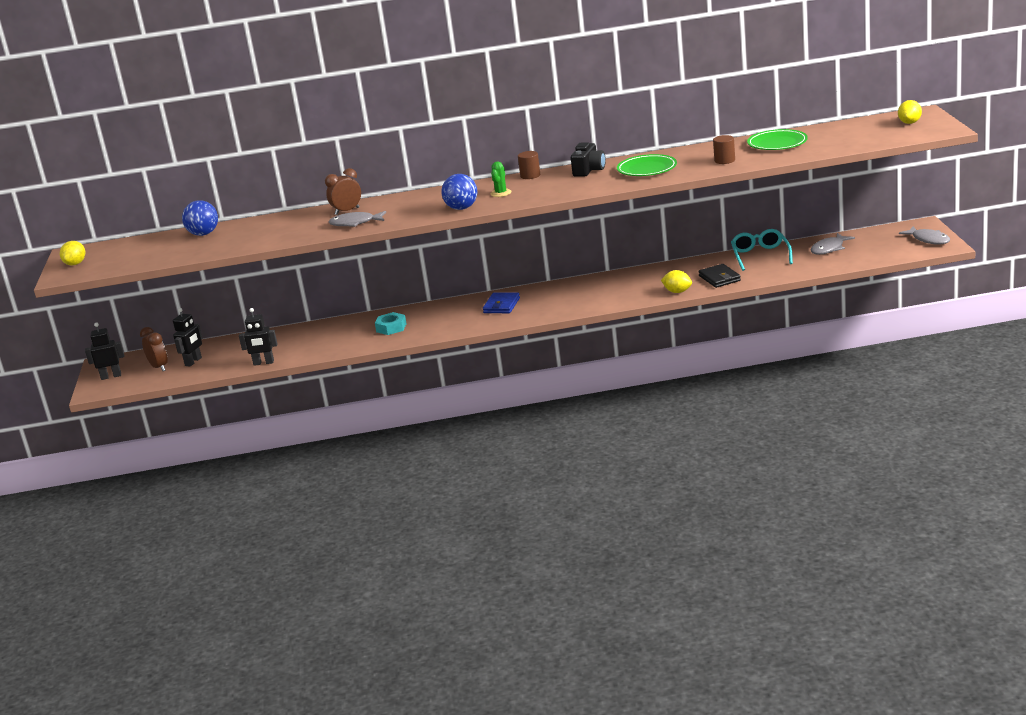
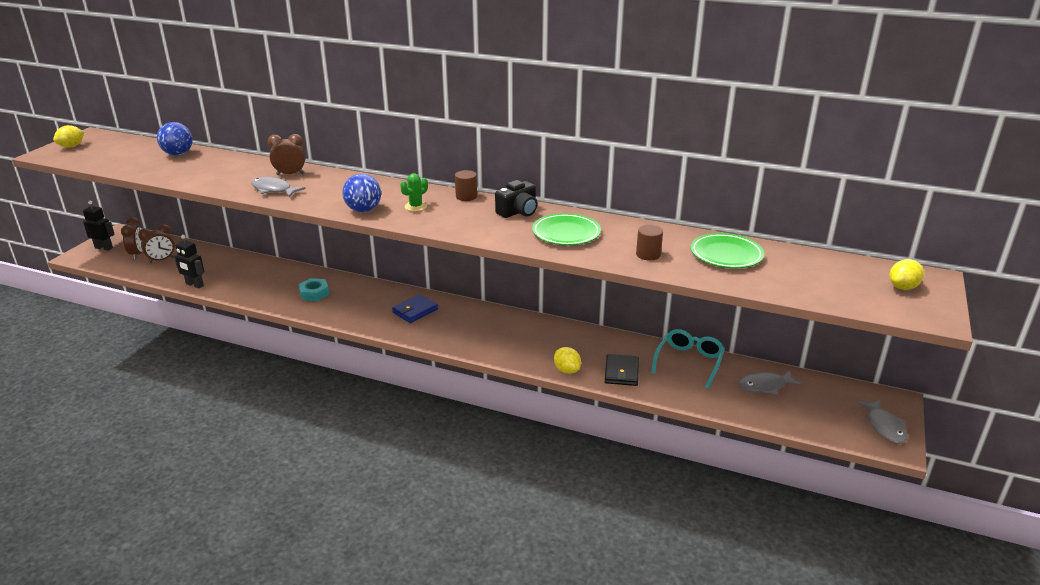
camera: 25 degrees right, 5 degrees up
black robot [173,308,202,366] -> brown clock [138,224,175,263]

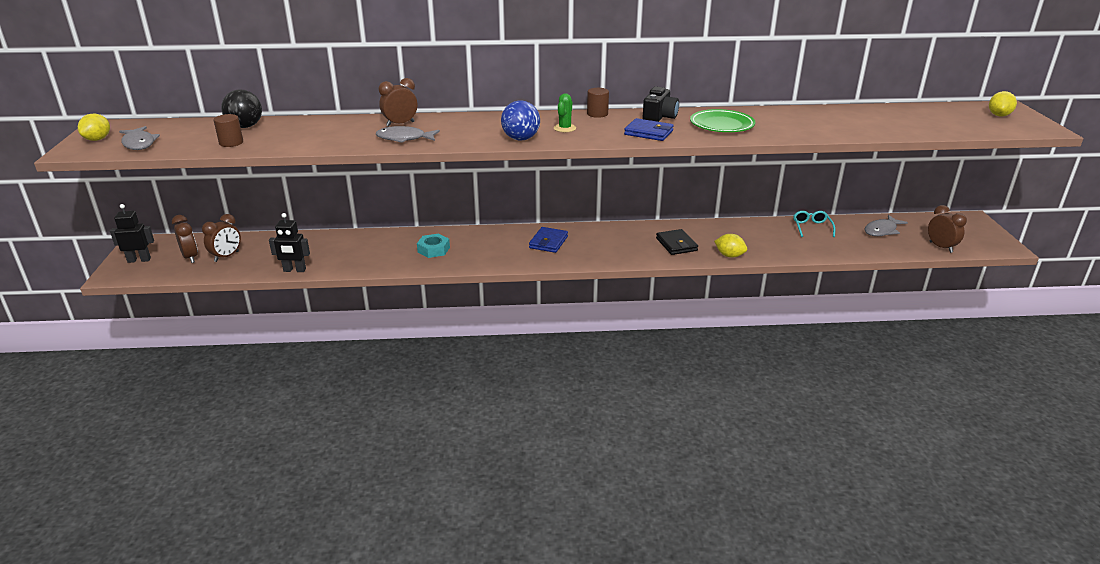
camera: 25 degrees left, 0 degrees up
blue ball [157,122,193,155] -> black ball [221,89,262,128]
black wallet [605,354,639,386] -> black wallet moved to [656,229,698,255]
brown cylinder [636,225,663,261] -> brown cylinder moved to [214,114,243,147]
turquoise glasses [651,329,725,389] -> turquoise glasses [793,211,835,237], size x0.66
green plate [691,233,764,268] -> none
grey fish [855,399,907,444] -> grey fish moved to [119,126,160,150]
none -> blue wallet [624,118,674,141]
none -> brown clock [928,205,967,253]

